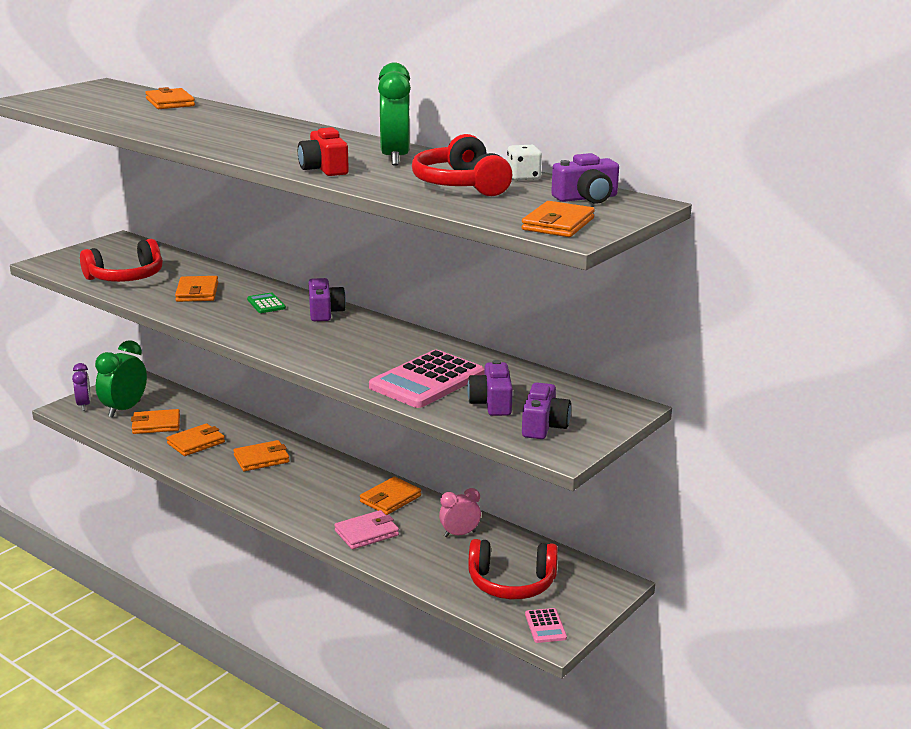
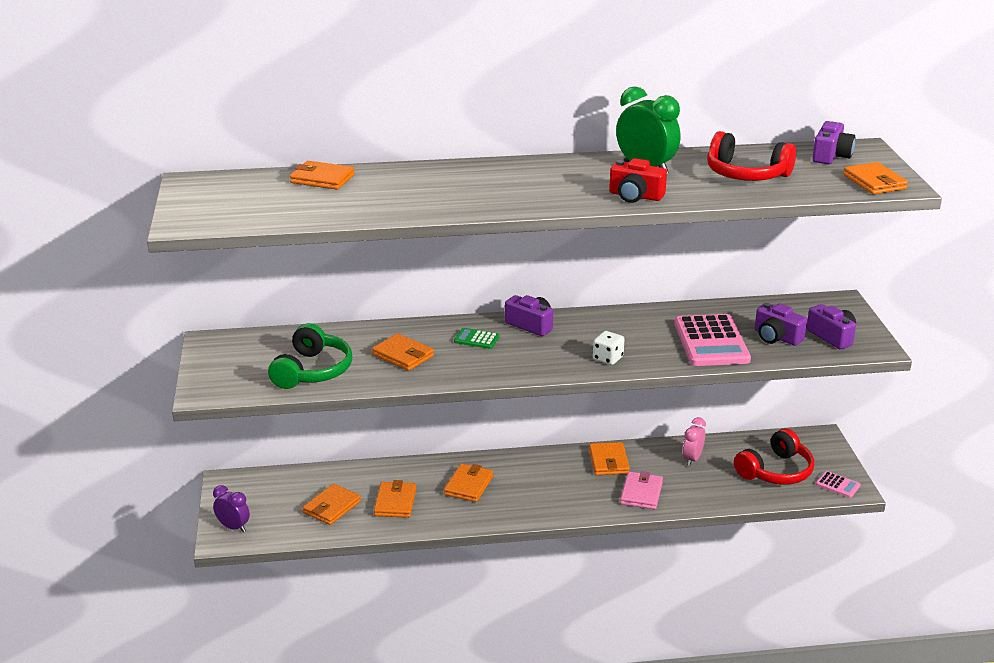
camera: 45 degrees left, 5 degrees up
red headphones [80,239,163,282] -> green headphones [268,323,352,389]
green clock [95,340,147,418] -> none
white dice [507,145,542,180] -> white dice moved to [593,331,624,365]

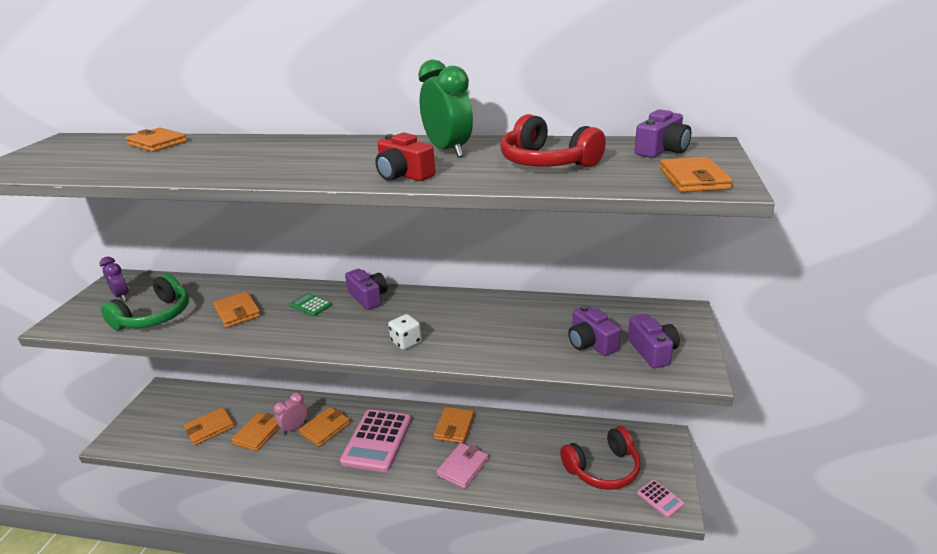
camera: 20 degrees right, 0 degrees up
purple clock [213,485,250,532] -> purple clock moved to [99,256,129,301]
pink calculator [674,314,751,366] -> pink calculator moved to [340,410,411,472]
pink clock [683,417,706,466] -> pink clock moved to [273,392,308,435]

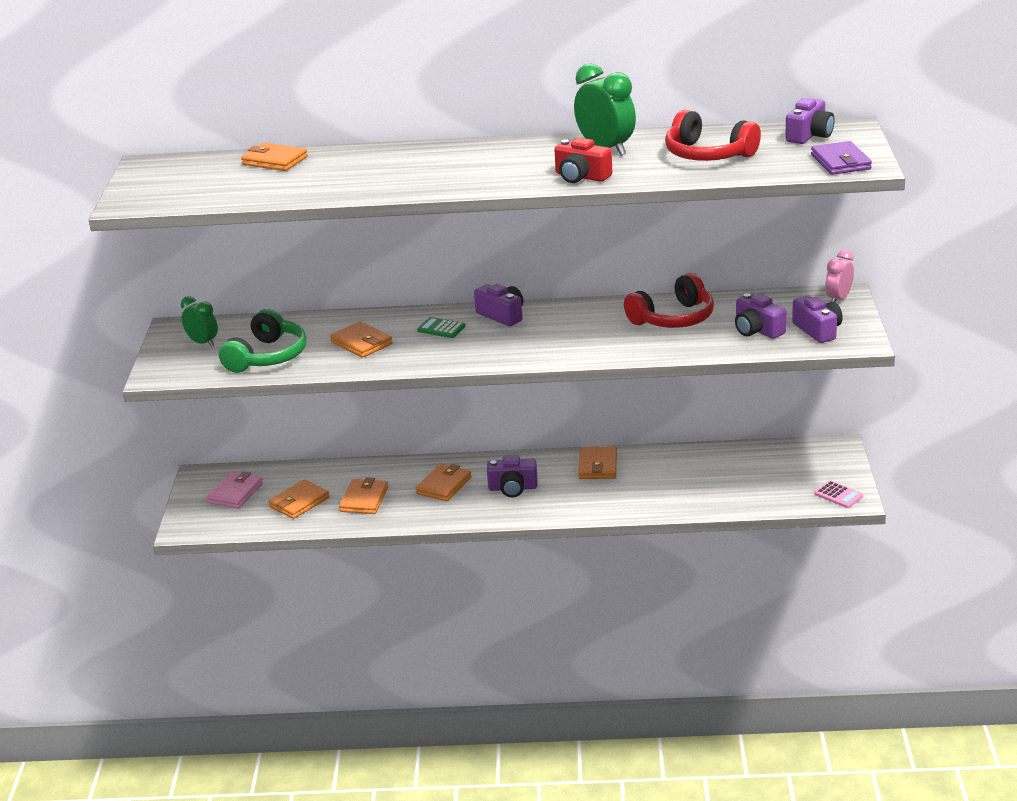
camera: 10 degrees left, 0 degrees up
purple clock [99,256,129,301] -> green clock [181,296,218,347]
pink clock [273,392,308,435] -> pink clock moved to [825,250,854,302]
pink calculator [340,410,411,472] -> purple camera [487,455,538,497]
white dice [388,314,422,350] -> none
pink wallet [437,443,489,489] -> pink wallet moved to [207,471,263,509]
red headphones [560,426,641,490] -> red headphones moved to [624,273,714,328]
orange wallet [660,157,733,192] -> purple wallet [811,141,872,175]

